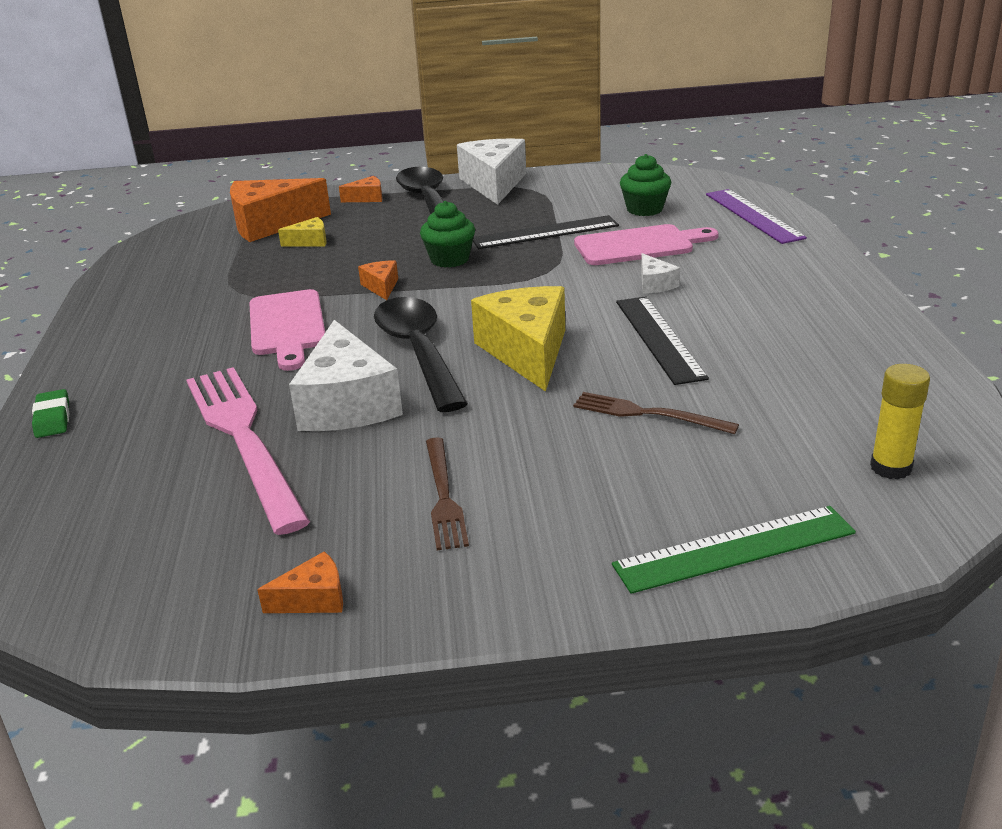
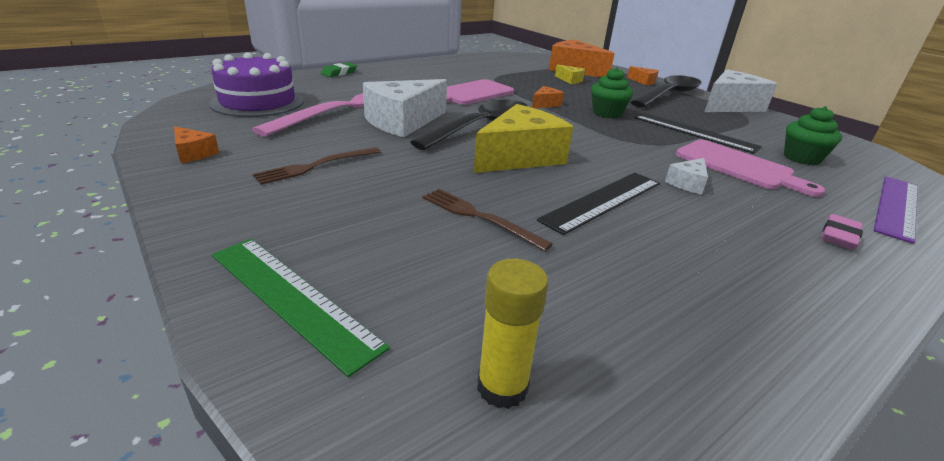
camera: 55 degrees right, 0 degrees up
brown fork [573,392,739,434] -> brown fork turned 45 degrees counterclockwise [423,189,553,251]
none -> purple cake [209,52,304,117]
none -> pink eraser [821,214,863,250]

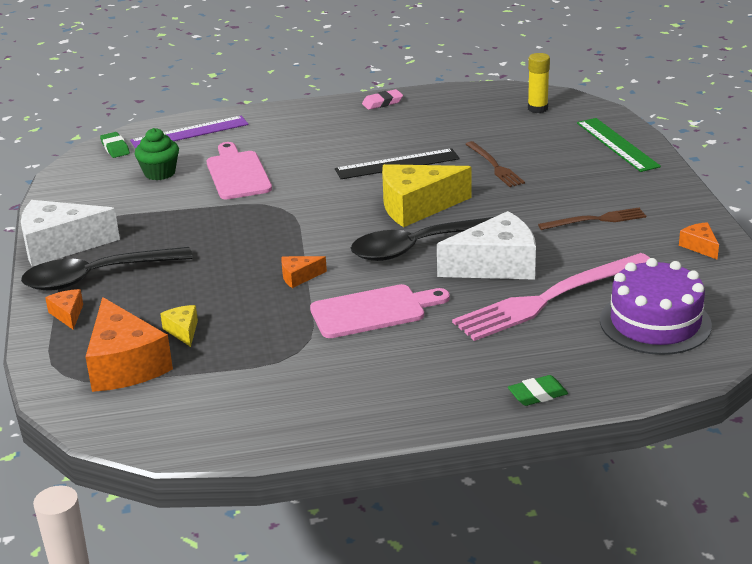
camera: 150 degrees left, 0 degrees up
green cupcake [591,67,633,118] -> none
black ruler [634,113,762,154] -> none
white cheese [665,158,708,195] -> none
pink eraser [821,214,863,250] -> pink eraser moved to [362,89,403,110]
none -> green eraser [100,132,130,158]

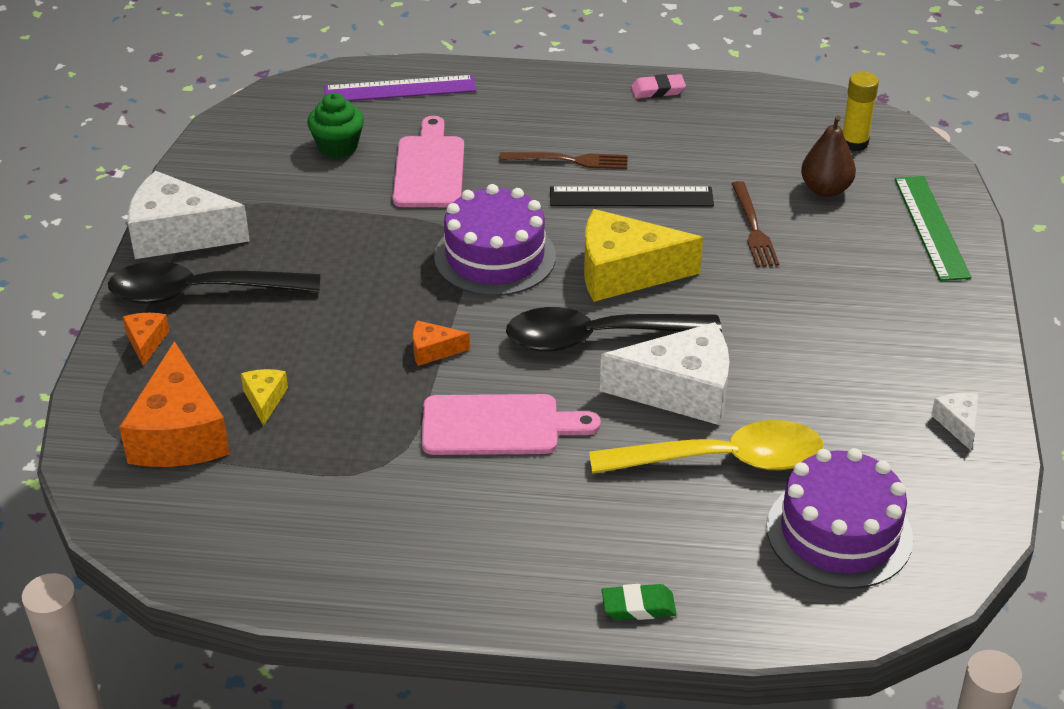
camera: 15 degrees right, 10 degrees up
green eraser [100,132,130,158] -> none
pink fork [452,253,650,341] -> yellow spoon [589,420,823,474]
brown fork [538,208,646,230] -> brown fork moved to [499,152,628,169]
orange cheese [679,222,719,259] -> white cheese [931,393,979,450]
none -> purple cake [434,184,556,296]
none -> brown pear [801,115,856,197]

